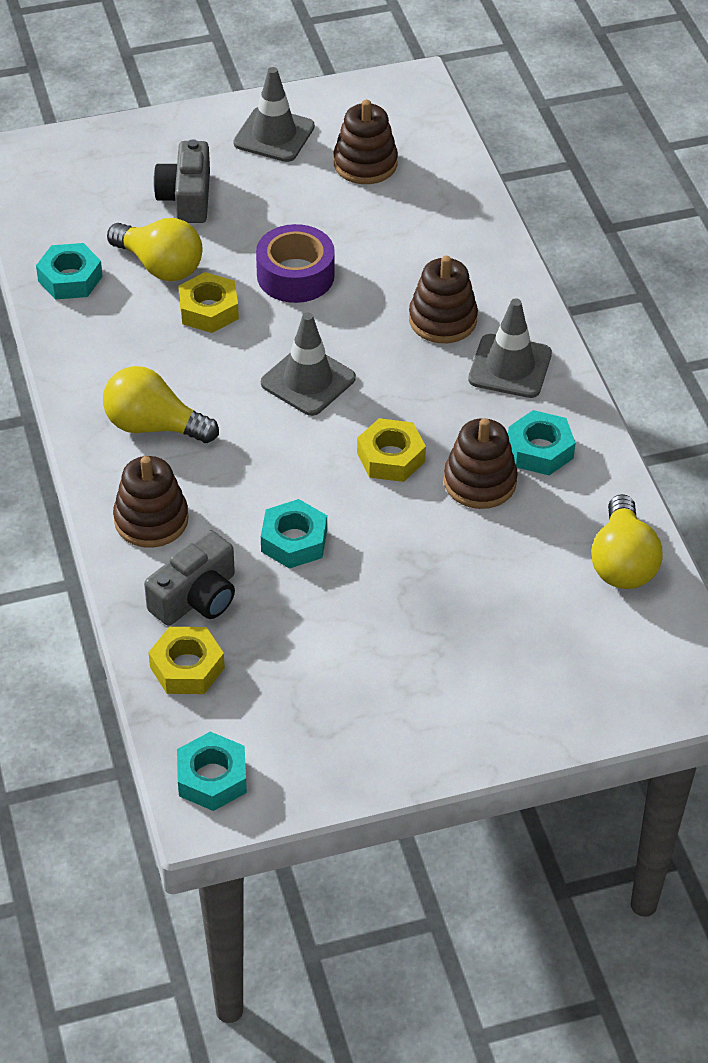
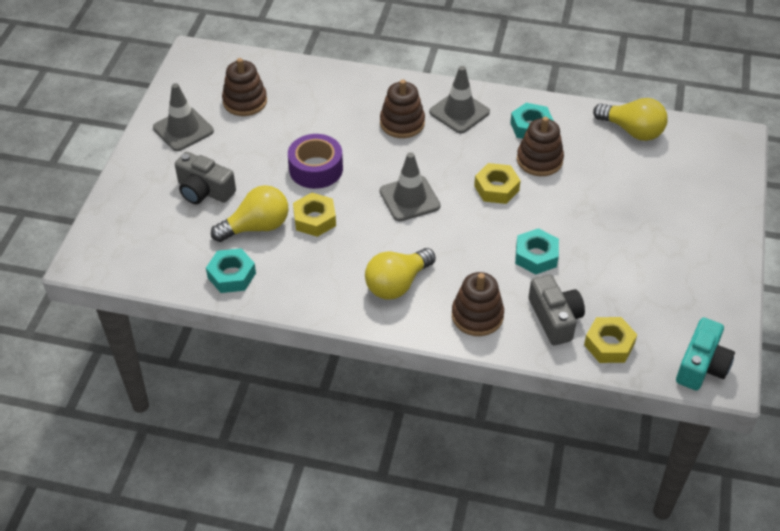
camera: 60 degrees left, 0 degrees up
turquoise nut [177,732,247,811] -> turquoise camera [676,318,735,391]

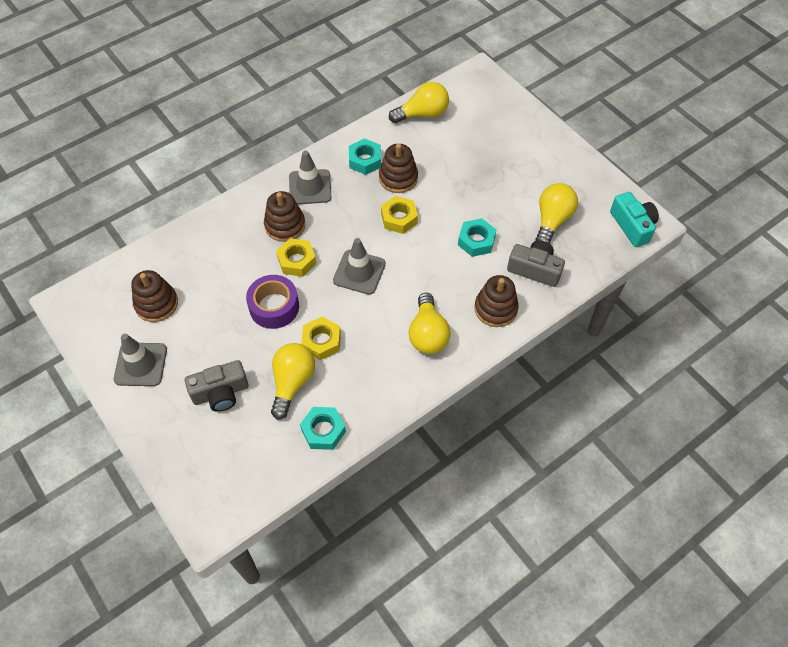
camera: 50 degrees left, 10 degrees up
yellow nut [584,317,637,363] -> yellow nut moved to [276,238,316,277]
none -> yellow light bulb [535,183,578,244]

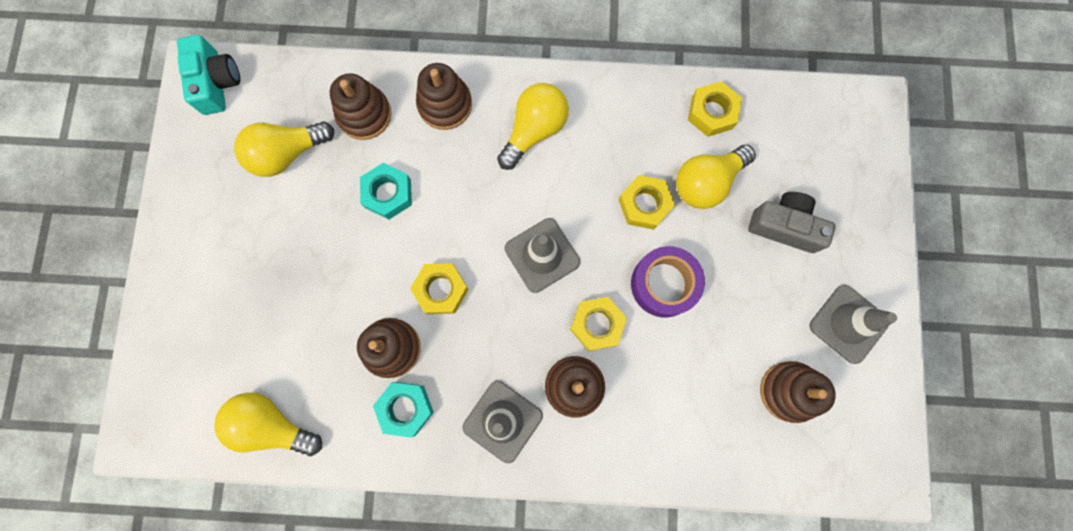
camera: 140 degrees left, 20 degrees up
turquoise nut [300,407,346,450] -> yellow nut [688,81,742,137]
grey camera [507,240,565,287] -> brown stacking toy [330,73,392,140]
turquoise camera [610,192,659,247] -> turquoise camera turned 150 degrees clockwise [177,35,240,115]

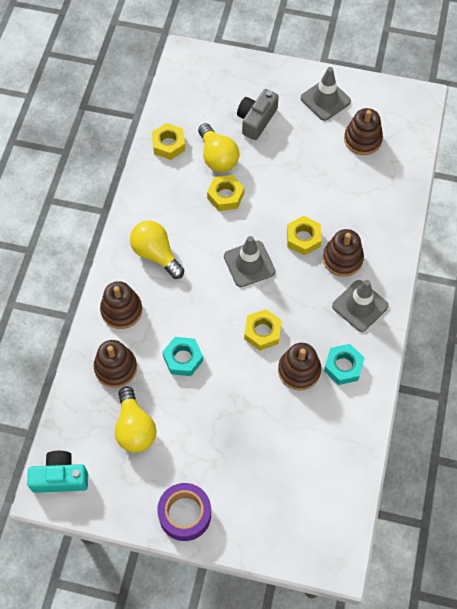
camera: 80 degrees left, 15 degrees down
yellow light bulb [214,393,322,456] -> none
purple tape [631,246,705,317] -> purple tape moved to [157,483,211,541]

